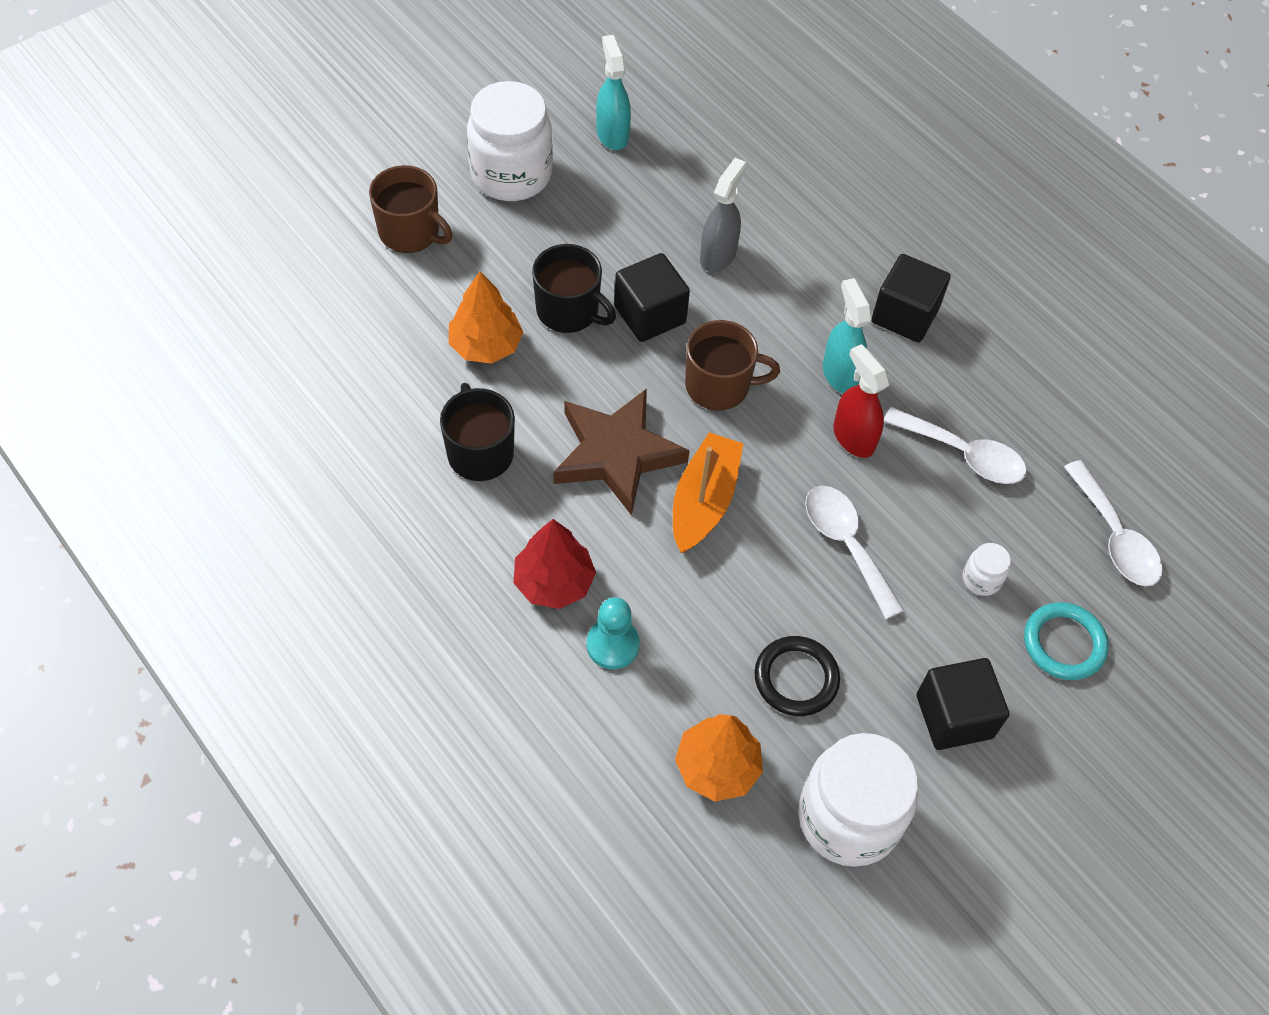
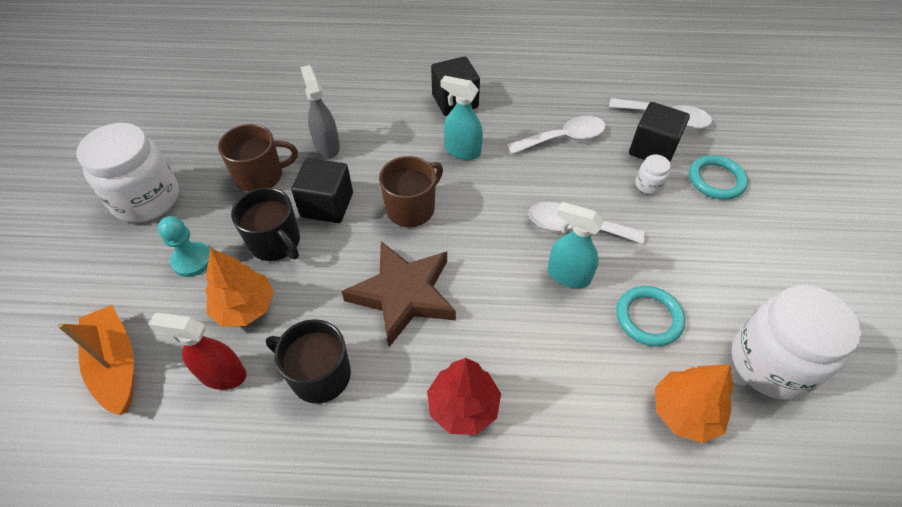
camera: 45 degrees left, 5 degrees down
brown mug [369,165,452,253] -> brown mug moved to [218,124,298,192]
black mug [532,244,616,333] -> black mug turned 60 degrees clockwise [231,187,300,261]
turquoise pawn [587,597,640,669] -> turquoise pawn moved to [158,216,210,277]
turquoise spray bottle [596,35,631,150] -> turquoise spray bottle moved to [547,202,604,288]
orange boat [673,432,744,553] -> orange boat moved to [58,305,134,415]
black ring [754,636,840,716] -> turquoise ring [616,286,685,347]
red spray bottle [833,344,890,458] -> red spray bottle moved to [148,313,246,390]
black cube [917,658,1009,750] -> black cube moved to [629,102,690,162]

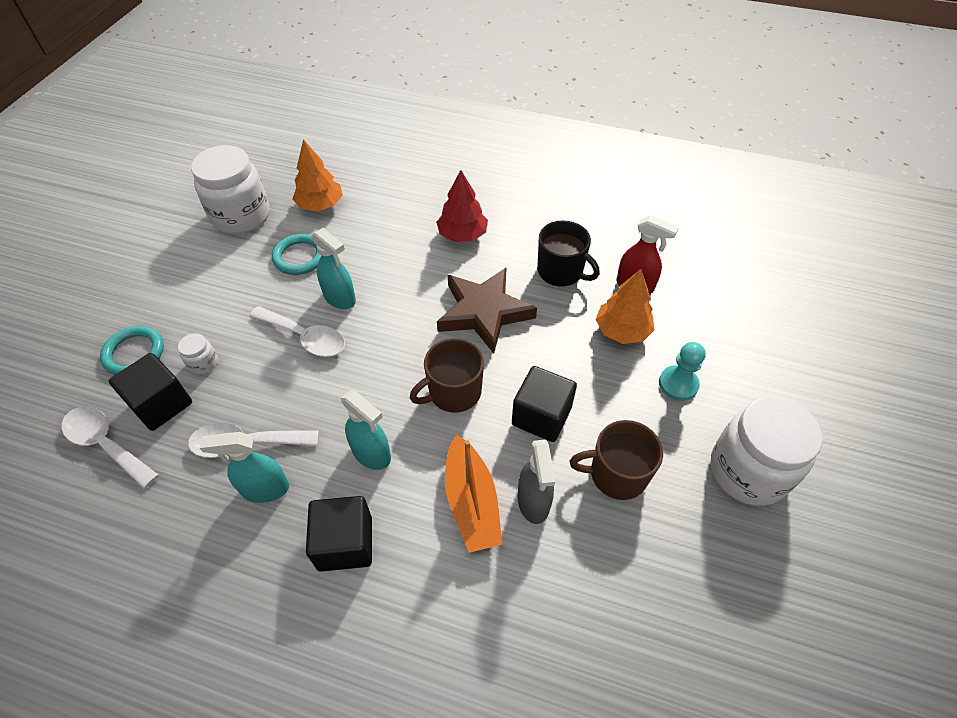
camera: 165 degrees left, 0 degrees up
orange boat [58,305,134,415] -> orange boat moved to [445,434,502,553]
black mug [231,187,300,261] -> none
none -> turquoise spray bottle [200,432,289,503]

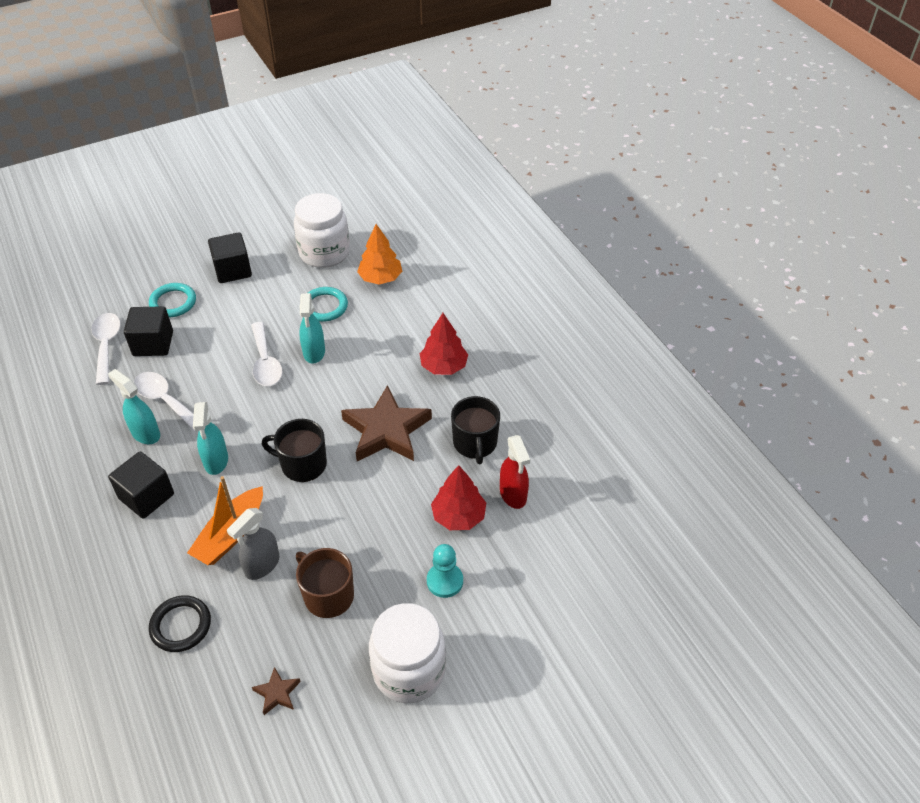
camera: 45 degrees right, 5 degrees down
white jar [178,333,218,375] -> none
brown mug [410,338,484,413] -> black mug [262,419,327,482]
black cube [512,366,577,442] -> black cube moved to [208,232,252,283]
orange tree [595,269,655,344] -> red tree [431,465,486,530]
none -> black ring [149,595,211,652]
none -> brown star [252,667,301,715]

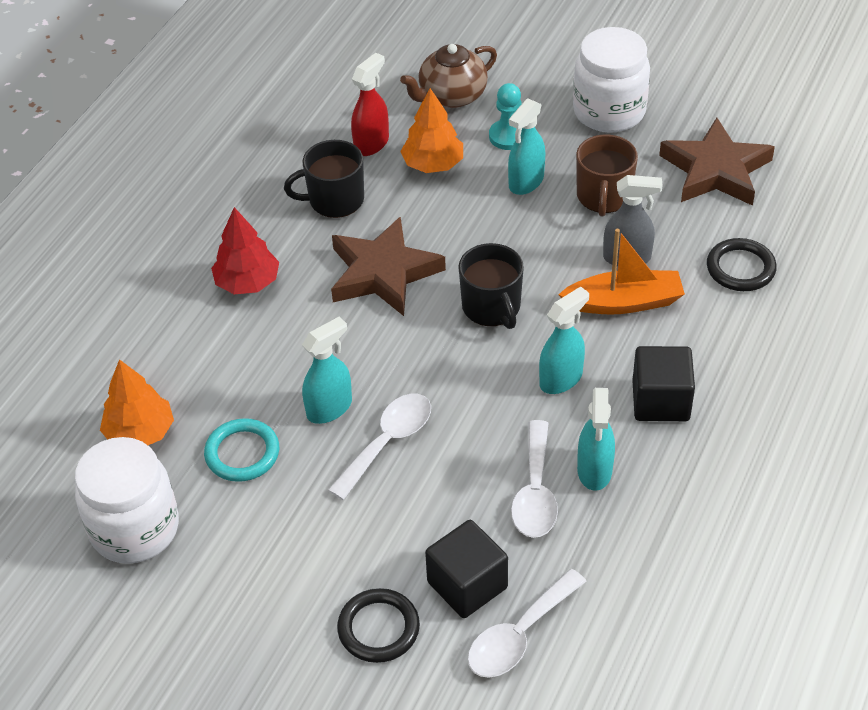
camera: 125 degrees left, 0 degrees up
turquoise ring [149,283,196,317] -> black ring [337,588,420,663]
black cube [208,232,252,283] -> none
brown star [252,667,301,715] -> brown star [659,118,775,206], size x2.31
red tree [431,465,486,530] -> orange tree [400,88,463,173]
black mug [451,396,500,464] -> black mug turned 150 degrees counterclockwise [284,140,364,218]
none -> brown teapot [400,44,497,108]
none -> turquoise spray bottle [508,98,545,195]

